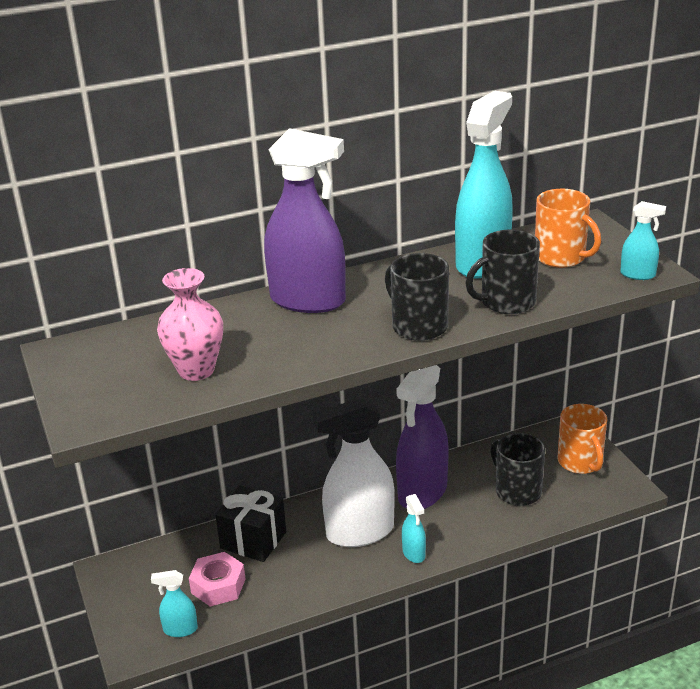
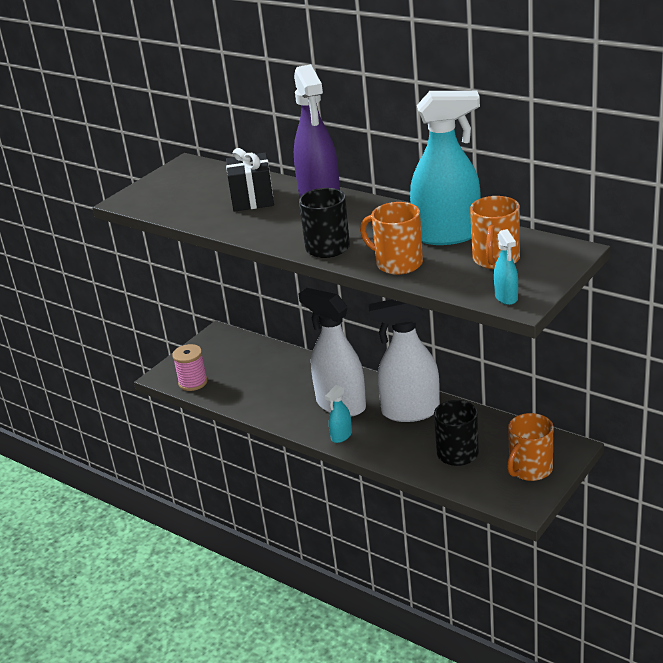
camera: 60 degrees right, 0 degrees up
turquoise spray bottle [151,570,198,637] -> pink spool [172,344,207,391]
pink vase [157,268,223,381] -> none
pink nut [189,552,246,606] -> none
black gift [215,486,286,562] -> black gift moved to [226,148,274,212]
purple spray bottle [396,365,449,509] -> white spray bottle [368,299,440,422]
black mug [465,230,540,314] -> orange mug [360,202,423,275]

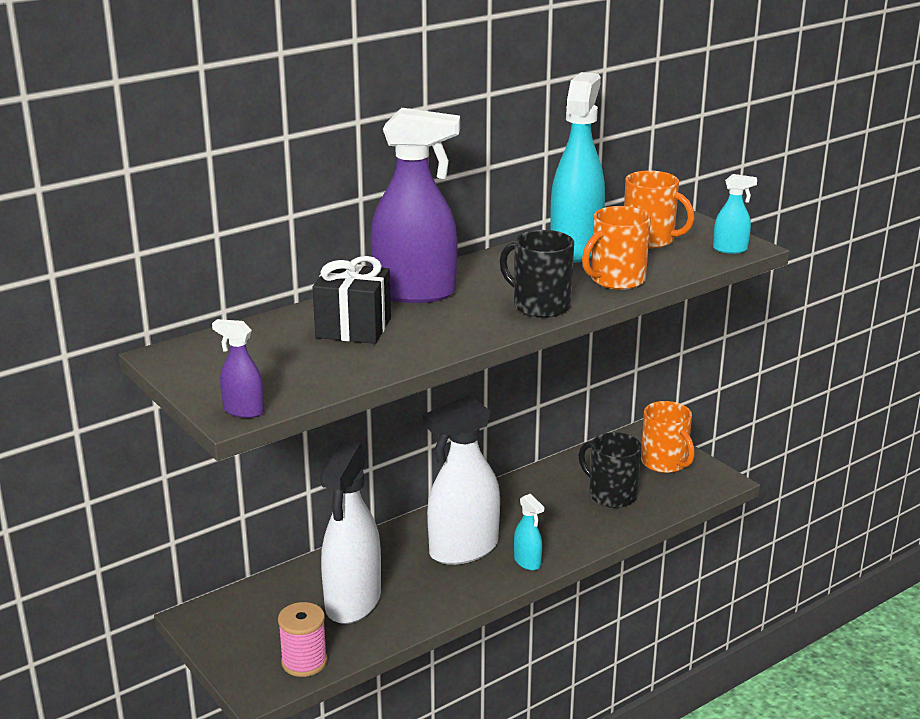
camera: 75 degrees left, 5 degrees down
white spray bottle [368,299,440,422] -> white spray bottle moved to [320,441,381,624]
none -> purple spray bottle [212,319,264,418]

